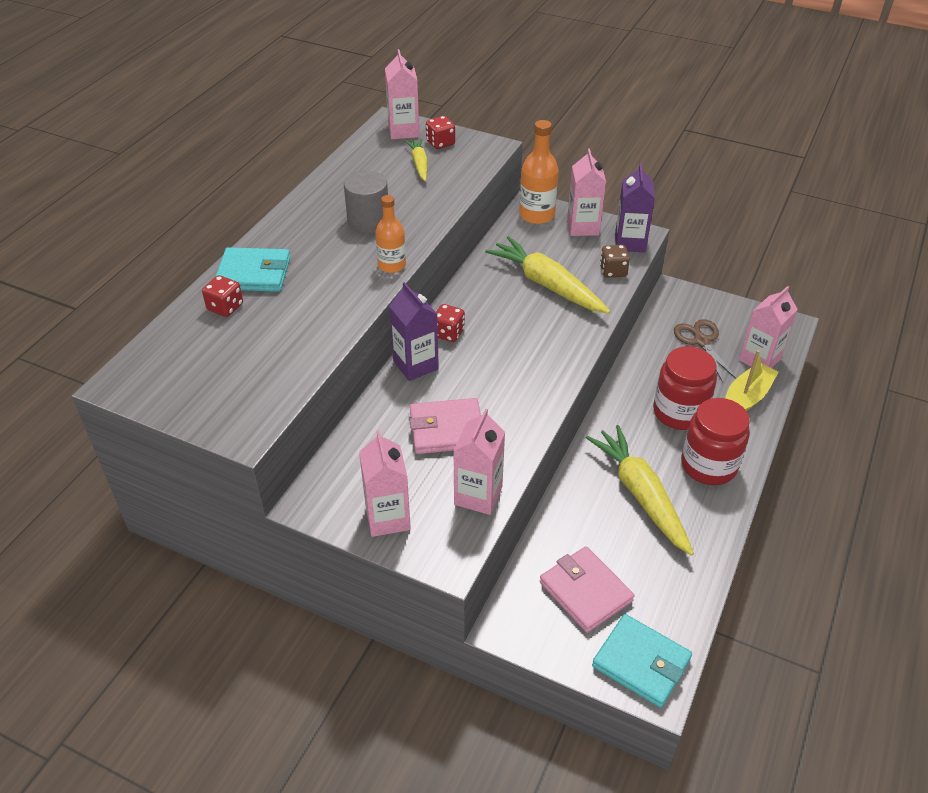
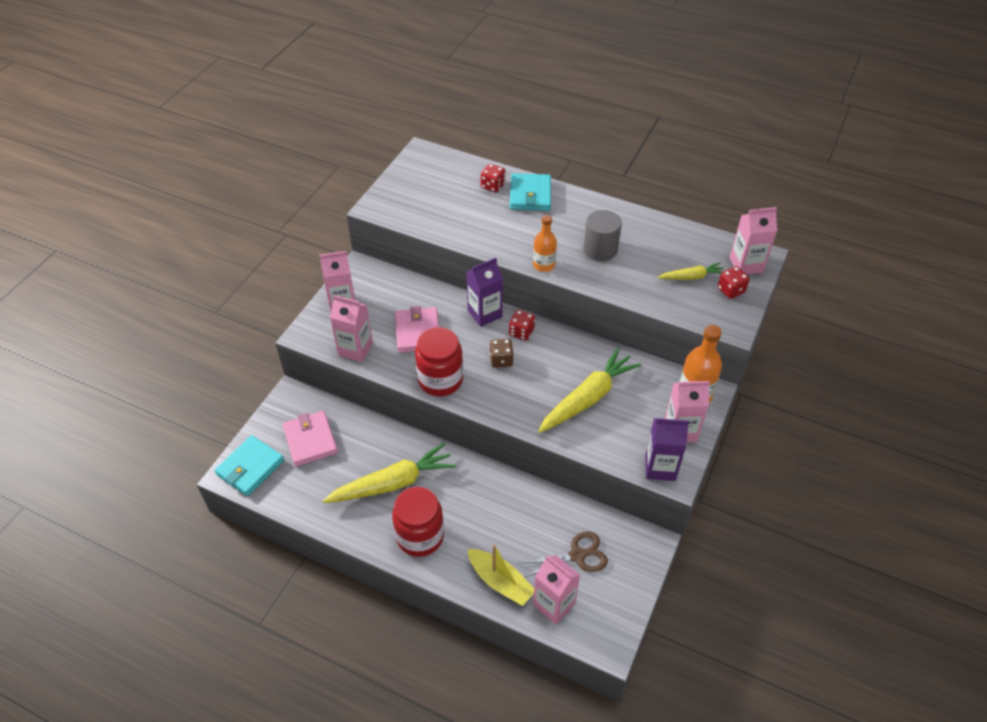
camera: 90 degrees right, 5 degrees up
pink wallet [540,546,634,633] -> pink wallet turned 75 degrees counterclockwise [282,411,338,467]
brown dice [600,245,630,278] -> brown dice moved to [490,339,514,368]
red jar [653,346,717,430] -> red jar moved to [415,327,463,396]

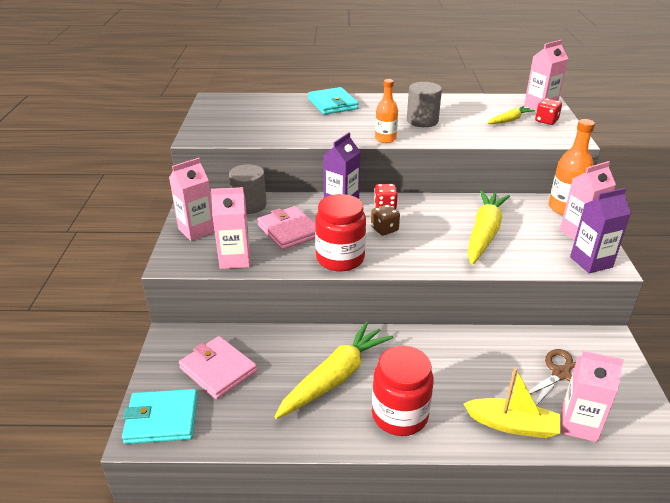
camera: 25 degrees left, 15 degrees down
turquoise wallet [215,435,284,496] -> turquoise wallet turned 75 degrees clockwise [122,389,198,444]
red dice [481,164,505,193] -> none
none -> grey cylinder [229,164,267,214]

